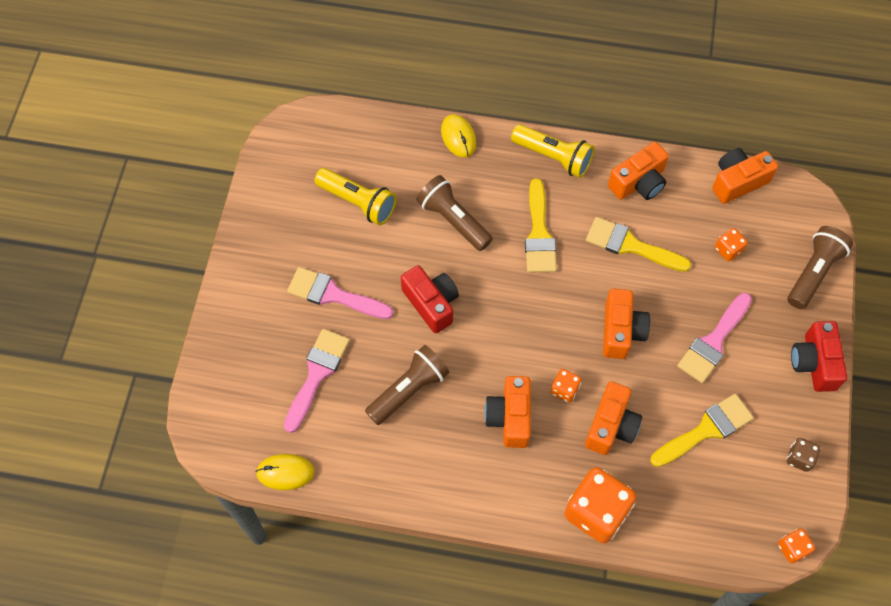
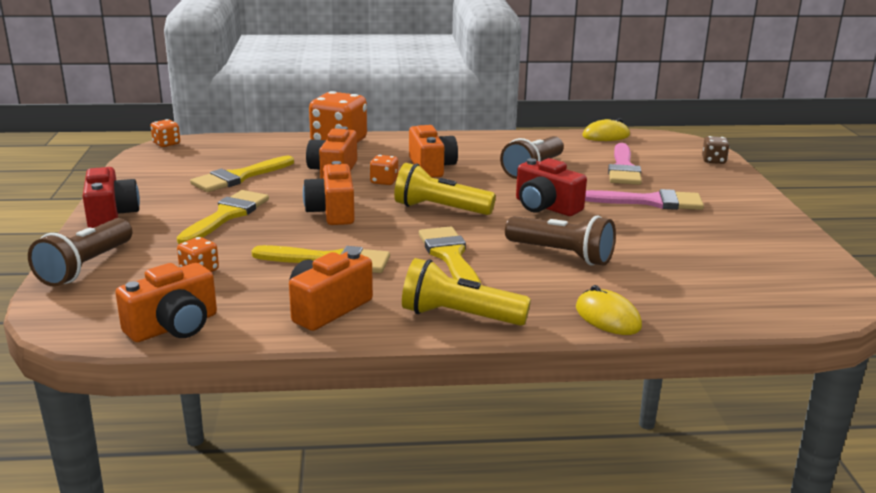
camera: 165 degrees right, 40 degrees down
yellow flashlight [315,168,397,225] -> yellow flashlight moved to [394,163,496,215]
pink brush [677,293,752,383] -> yellow brush [177,190,269,244]
brown dice [787,438,820,472] -> brown dice moved to [702,136,730,164]

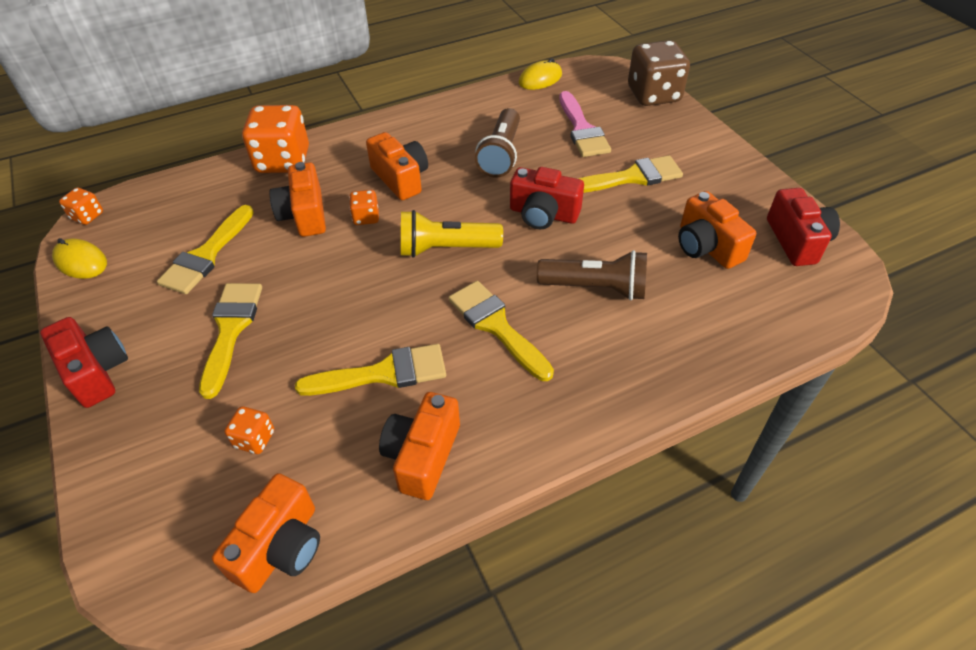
camera: 20 degrees left, 25 degrees up
brown flashlight [28,218,132,287] -> none
orange camera [303,161,355,225] -> orange camera moved to [678,191,756,269]
yellow flashlight [402,258,531,326] -> none
yellow mouse [576,285,642,335] -> yellow mouse moved to [52,238,107,279]
pink brush [585,189,704,210] -> yellow brush [579,155,683,193]
brown dice [702,136,730,164] -> brown dice [628,40,690,106], size x2.11
none -> red camera [767,188,840,266]

